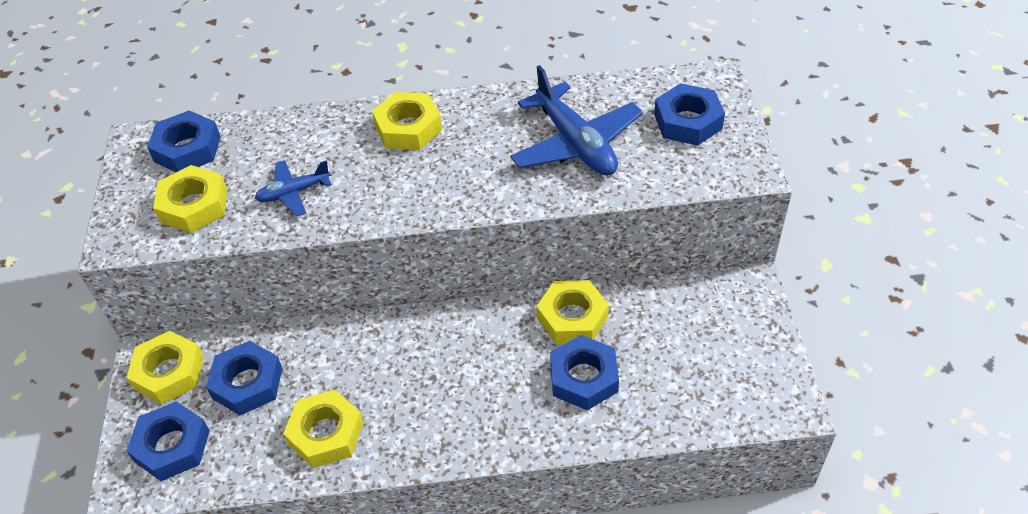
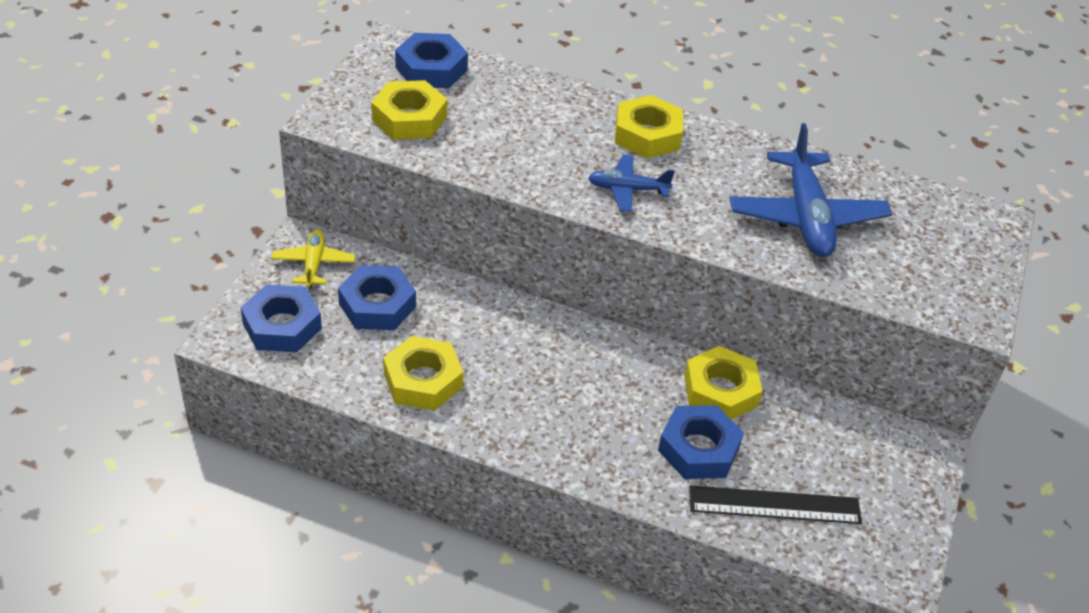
camera: 20 degrees right, 5 degrees down
yellow nut [127,331,204,404] -> yellow plane [271,230,356,288]
blue plane [255,160,332,217] -> blue plane moved to [588,155,675,212]
blue nut [654,83,725,146] -> none
none -> black ruler [689,485,862,524]

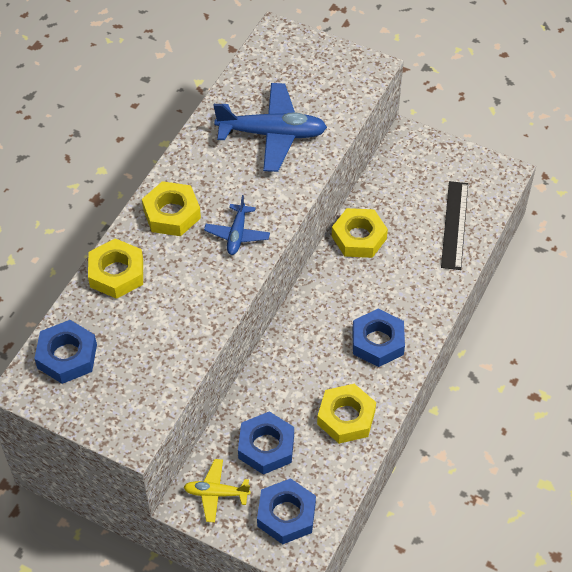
camera: 80 degrees left, 10 degrees up
yellow nut [371,80,447,140] -> yellow nut moved to [88,238,143,299]
blue nut [658,405,744,479] -> blue nut moved to [352,309,405,367]

